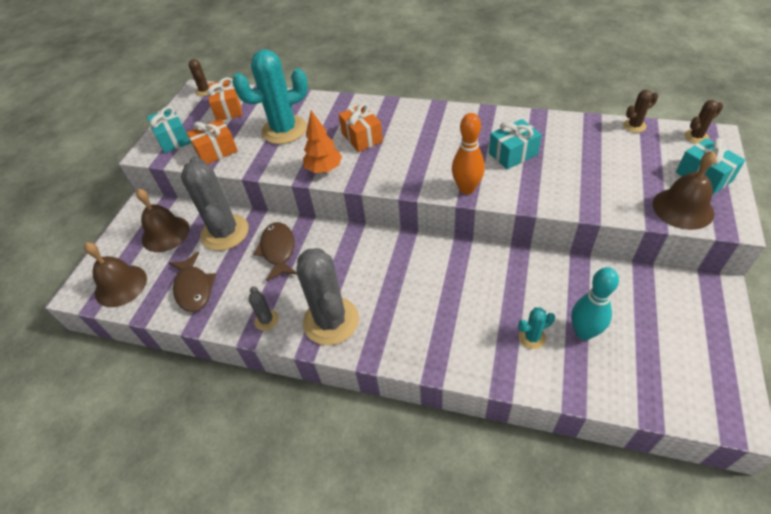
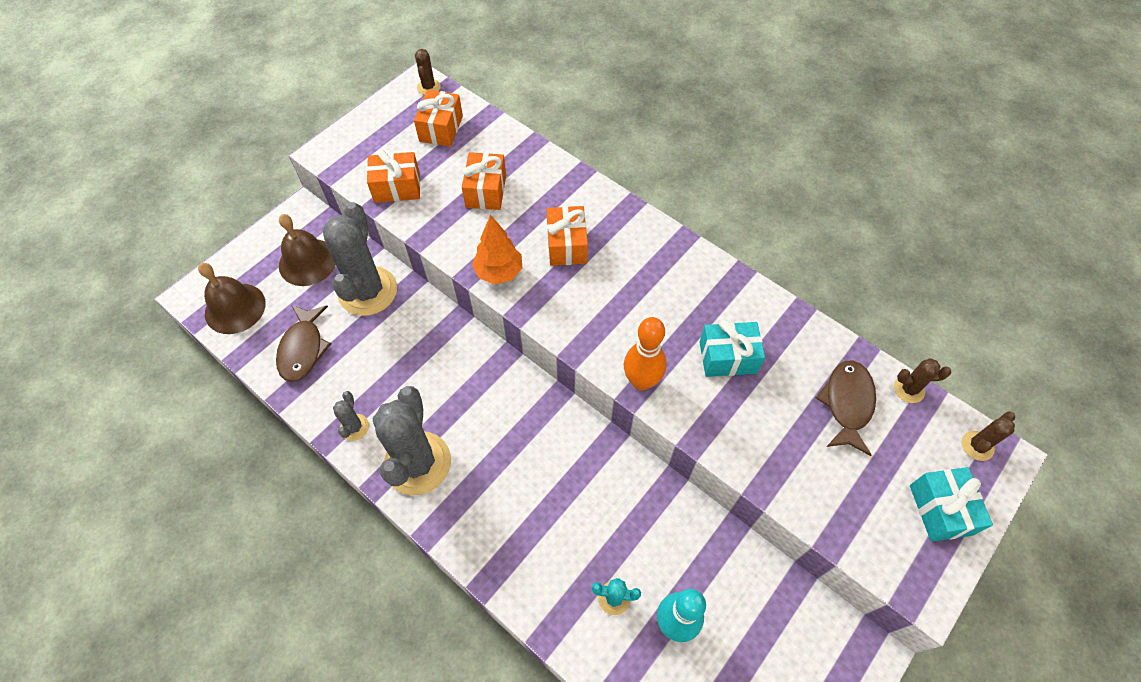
camera: 20 degrees right, 10 degrees up
turquoise gift [147,106,191,153] -> none
turquoise cactus [232,49,308,144] -> orange gift [462,152,506,210]
brown fish [253,222,297,281] -> brown fish moved to [816,361,876,456]
brown bell [653,151,716,230] -> none
brown cactus [684,100,723,144] -> brown cactus turned 45 degrees counterclockwise [962,412,1015,461]

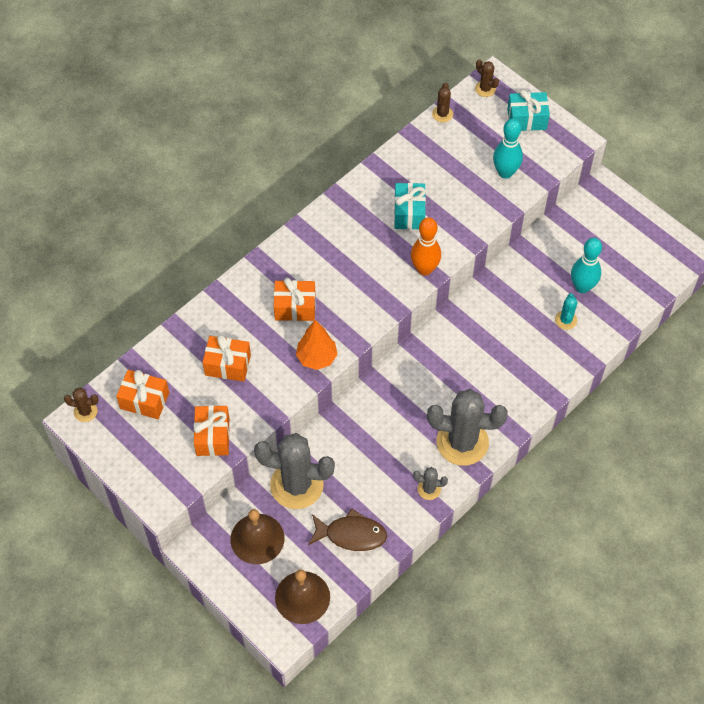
camera: 85 degrees left, 0 degrees up
brown fish [816,361,876,456] -> none
none -> turquoise bowling pin [493,118,523,179]

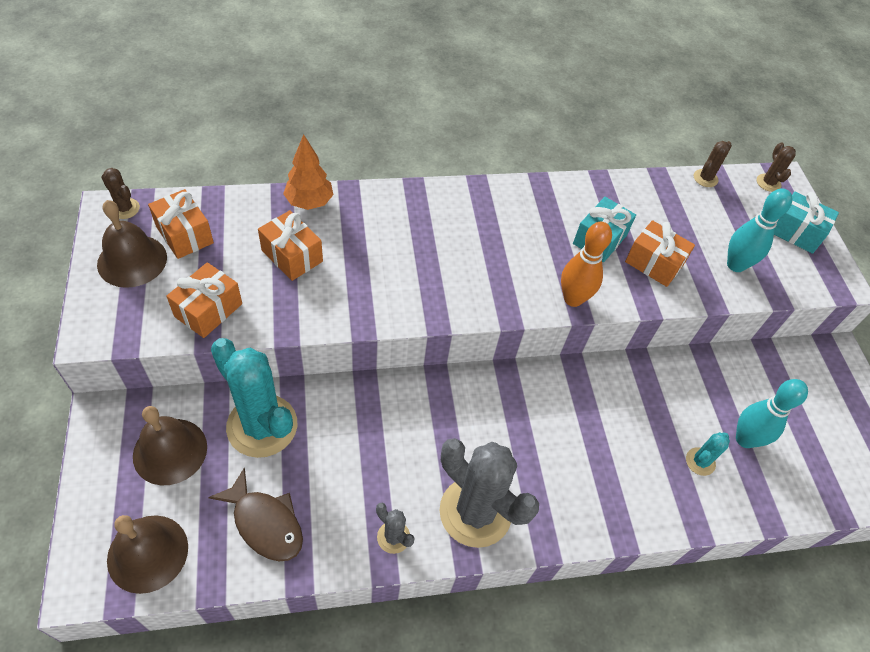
camera: 30 degrees right, 5 degrees down
grey cactus [254,433,335,509] -> turquoise cactus [211,338,297,458]
orange gift [274,278,316,321] -> orange gift moved to [625,220,695,287]
orange tree [296,320,338,370] -> orange tree moved to [283,134,334,210]
none -> brown bell [97,200,167,288]

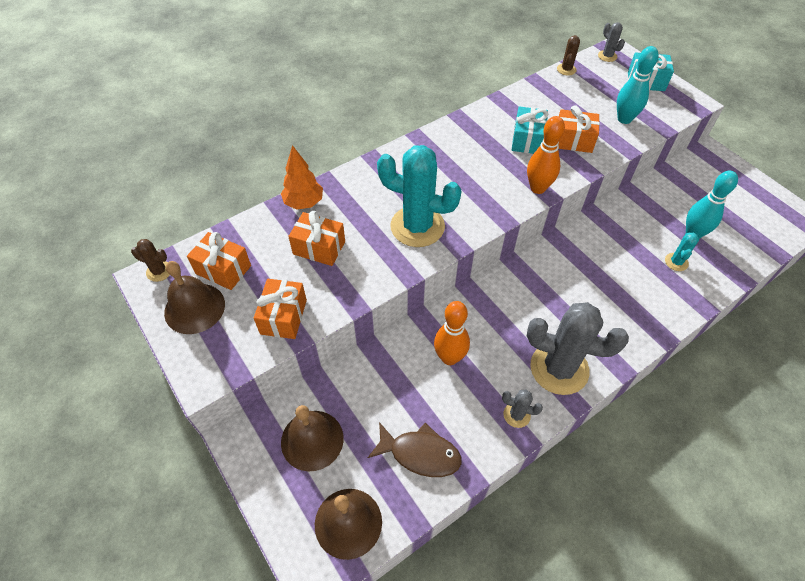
camera: 20 degrees left, 0 degrees up
turquoise cactus [211,338,297,458] -> turquoise cactus moved to [377,145,462,247]
brown cactus [757,143,796,192] -> grey cactus [598,22,625,62]
none -> orange bowling pin [434,301,470,365]

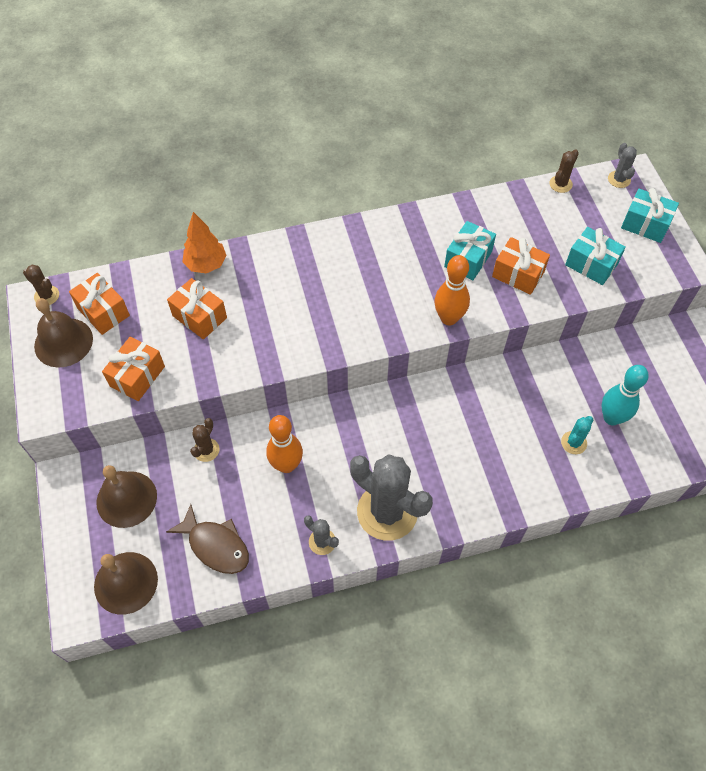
camera: 20 degrees right, 5 degrees up
turquoise cactus [377,145,462,247] -> none
turquoise bowling pin [617,46,658,124] -> turquoise gift [565,227,626,285]
none -> brown cactus [190,418,220,462]

